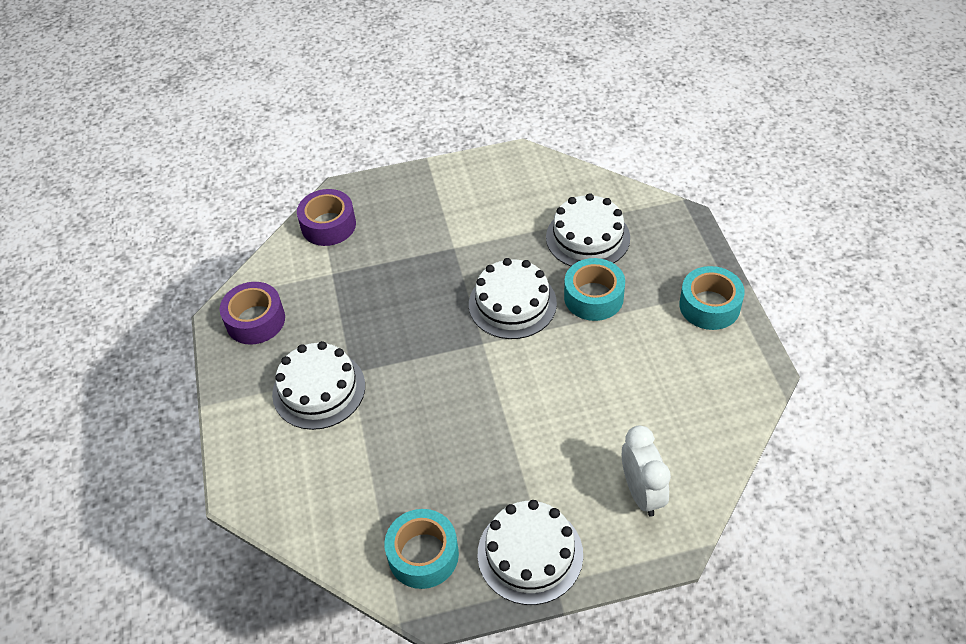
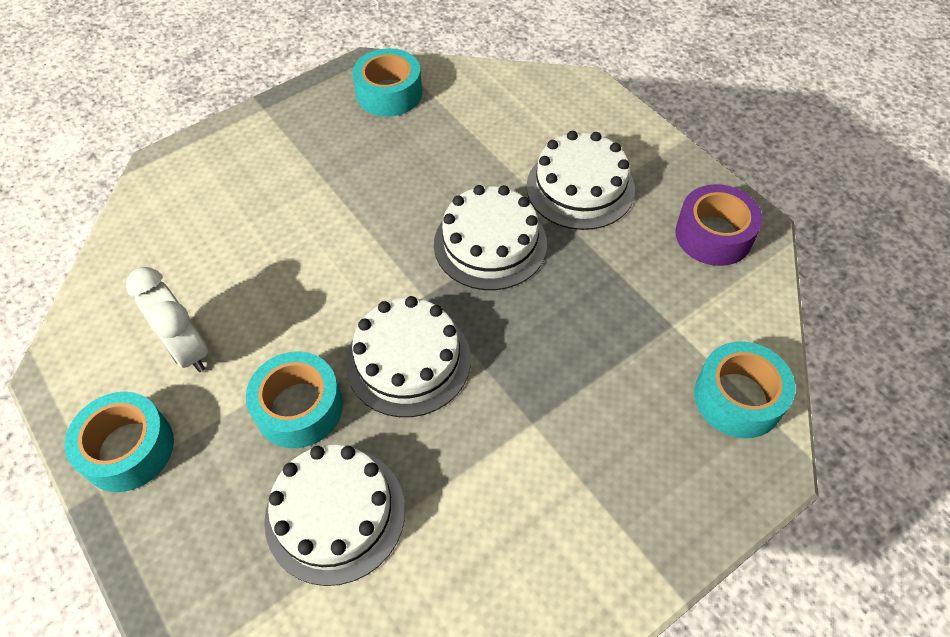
camera: 155 degrees right, 5 degrees up
purple tape [297,189,356,246] -> turquoise tape [694,341,796,438]
white cake [478,500,583,605] -> white cake moved to [434,185,547,290]
white clock [622,425,671,517] -> white clock moved to [126,267,208,372]

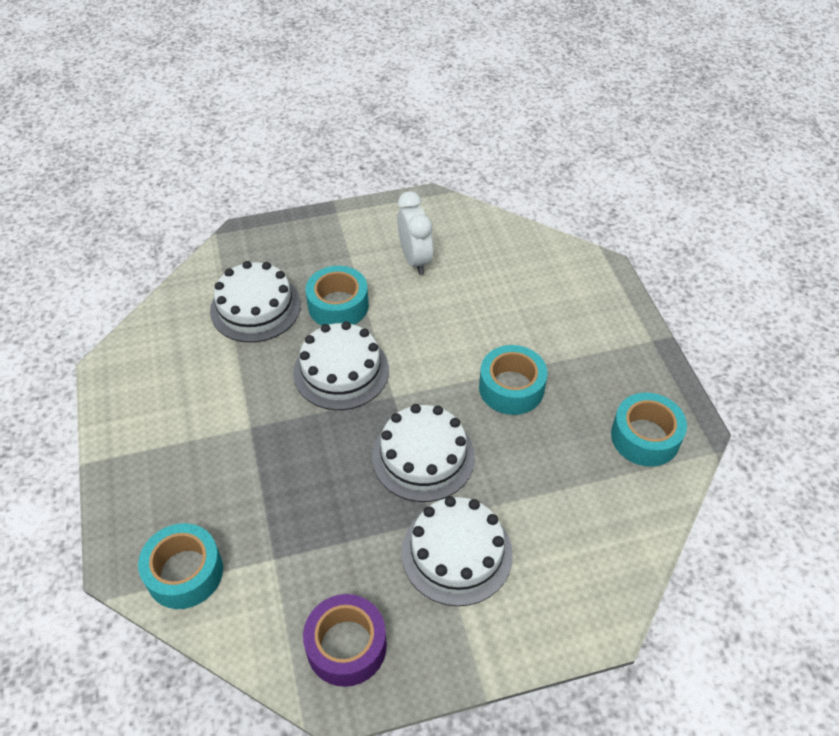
camera: 110 degrees right, 5 degrees down
turquoise tape [65,392,174,492] -> turquoise tape moved to [479,345,547,415]
white clock [126,267,208,372] -> white clock turned 90 degrees clockwise [397,191,433,275]

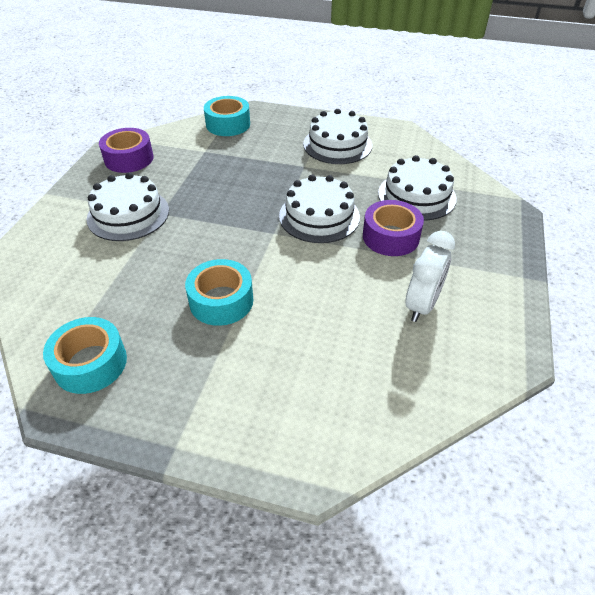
camera: 120 degrees right, 5 degrees down
turquoise tape [306,266,369,326] -> purple tape [363,200,424,256]
white cake [372,404,475,502] -> white cake moved to [303,109,372,164]
white clock [397,191,433,275] -> white clock turned 75 degrees counterclockwise [406,231,455,322]

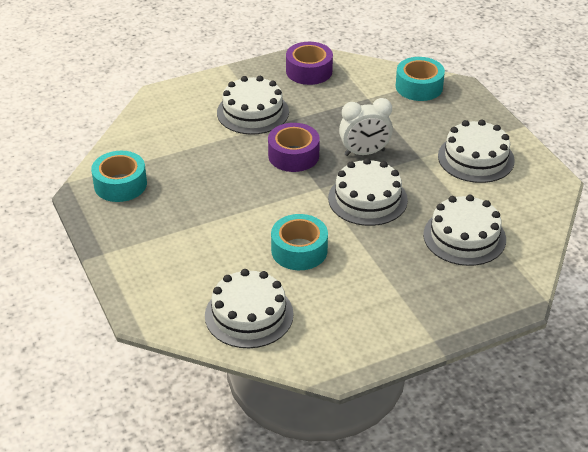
camera: 50 degrees right, 5 degrees down
turquoise tape [185,259,253,326] -> turquoise tape moved to [271,214,328,270]
purple tape [363,200,424,256] -> purple tape moved to [268,123,320,172]
white clock [406,231,455,322] -> white clock moved to [339,98,393,156]
none -> white cake [205,269,294,348]

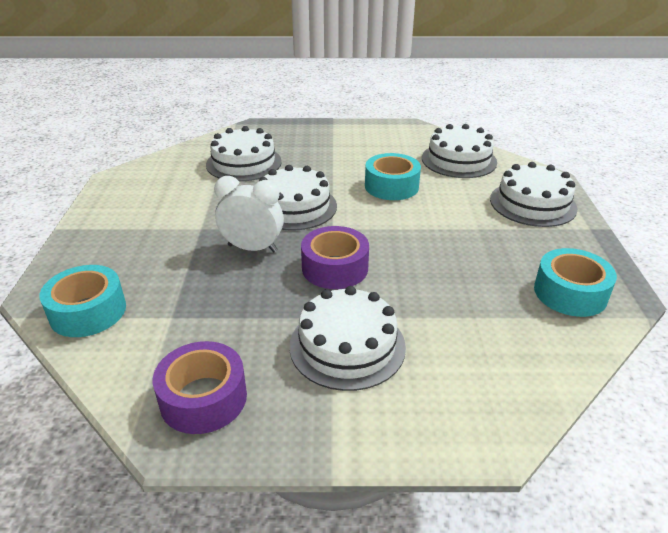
camera: 155 degrees left, 5 degrees down
white cake [438,119,515,183] -> white cake moved to [490,162,578,227]

